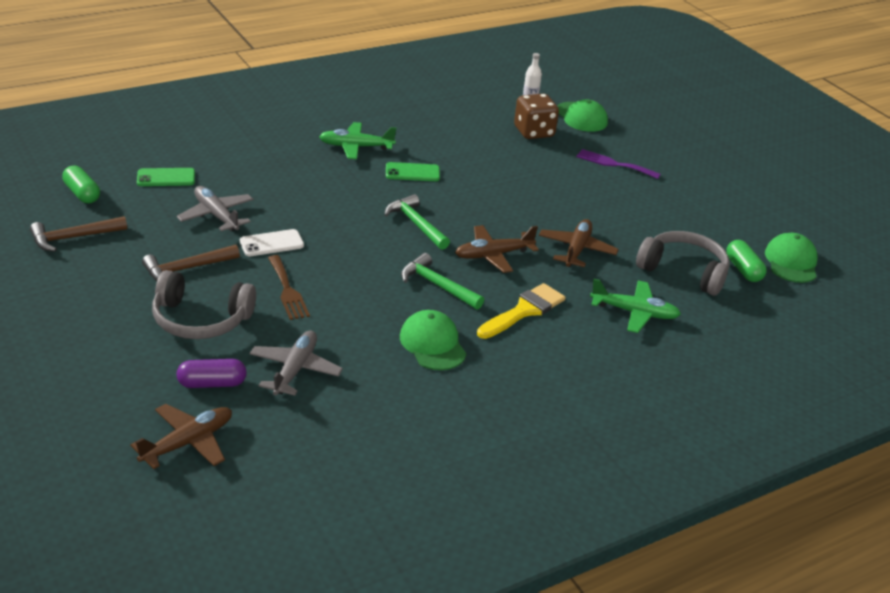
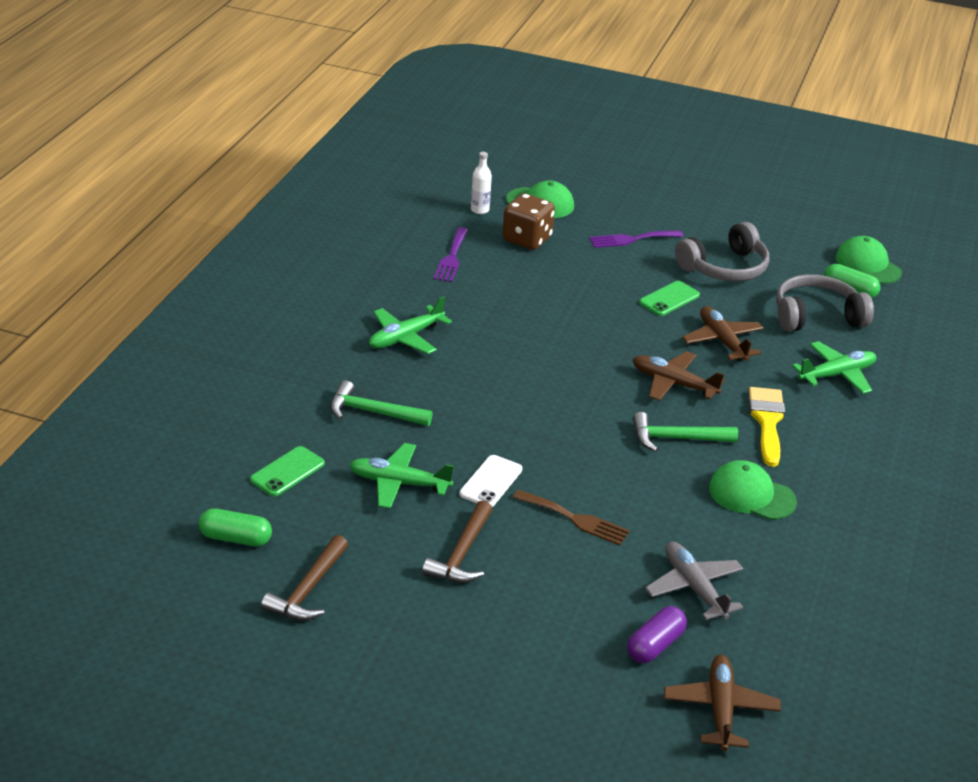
camera: 40 degrees left, 0 degrees up
grey headphones [152,270,256,339] -> grey headphones moved to [675,222,769,281]
grey plane [177,186,253,232] -> green plane [349,443,454,509]
green hammer [384,194,450,250] -> green hammer moved to [330,380,433,426]
green phone [386,162,440,181] -> green phone moved to [639,281,700,316]
brown plane [455,225,539,273] -> brown plane turned 90 degrees clockwise [633,351,725,401]
none -> purple fork [434,227,468,282]

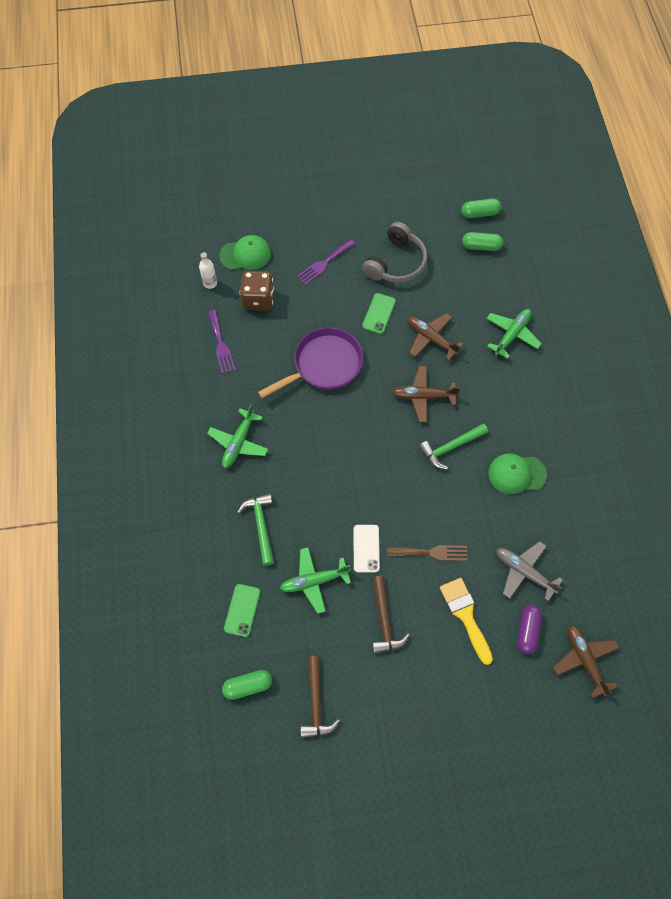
camera: 25 degrees left, 30 degrees up
green hammer [330,380,433,426] -> green hammer turned 90 degrees clockwise [237,493,274,566]
yellow brush [749,387,785,467] -> yellow brush moved to [440,578,493,665]
grey headphones [776,274,874,331] -> none
green cap [835,236,902,284] -> green capsule [461,199,501,218]
none -> purple pan [258,327,363,398]

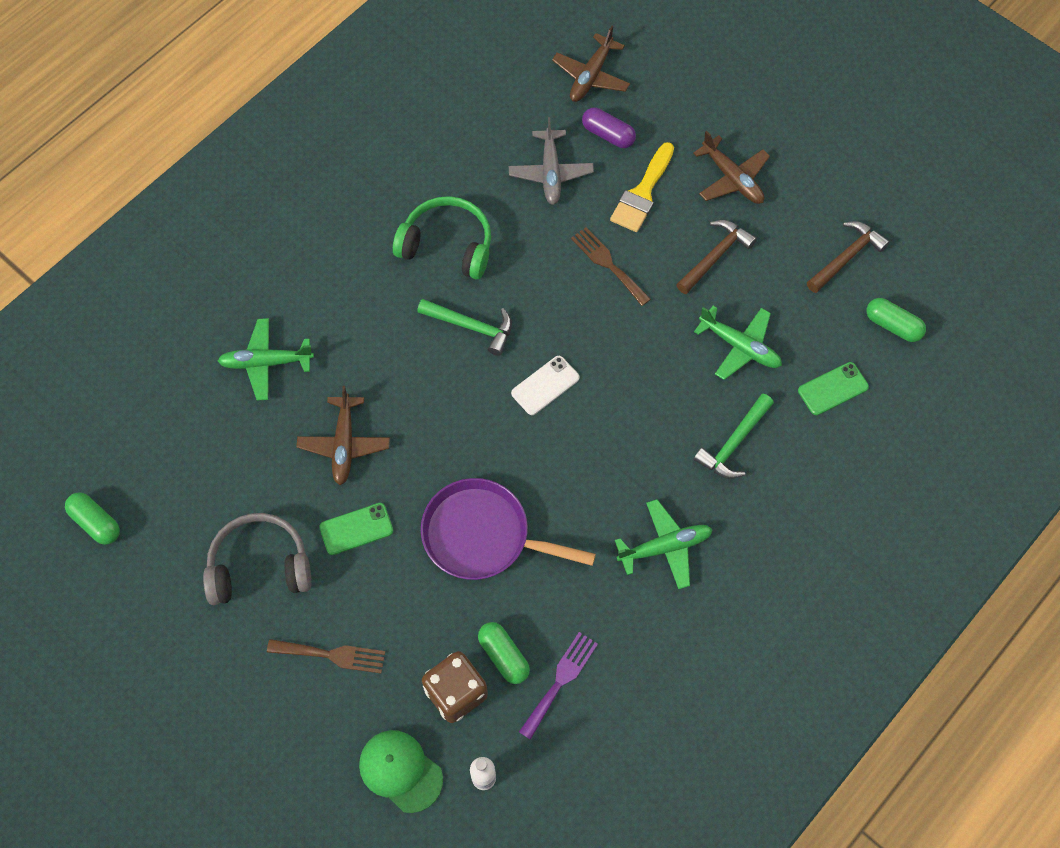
camera: 130 degrees left, 0 degrees up
purple fork [297,239,355,285] -> brown fork [267,639,385,673]
white phone [353,525,380,572] -> white phone moved to [511,356,580,415]
brown plane [392,366,460,422] -> brown plane moved to [693,131,770,204]
green capsule [462,232,503,251] -> green capsule moved to [478,622,530,684]
green cap [488,454,547,494] -> green headphones [393,196,491,279]
purple capsule [517,605,542,654] -> purple capsule turned 60 degrees clockwise [582,108,636,148]

